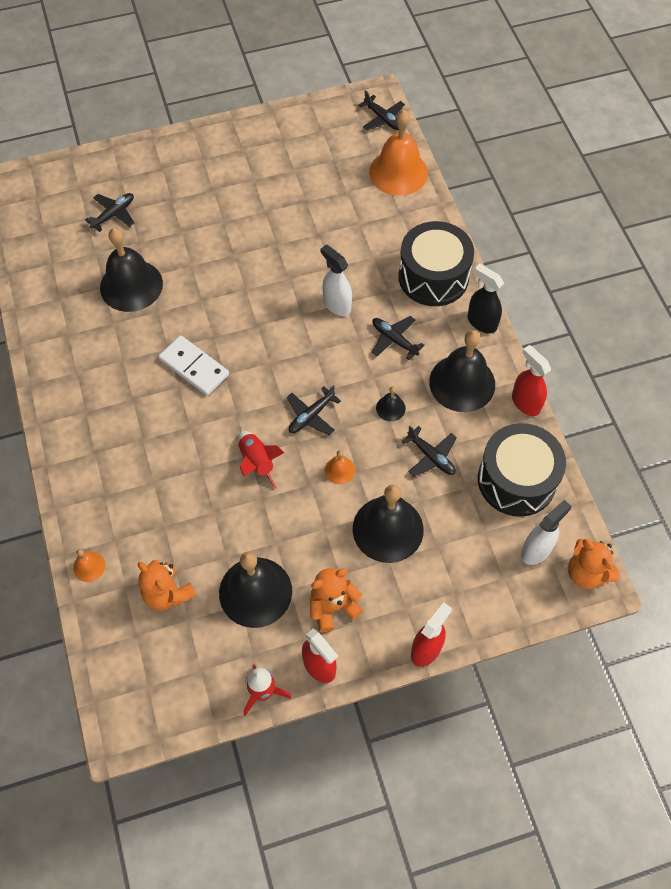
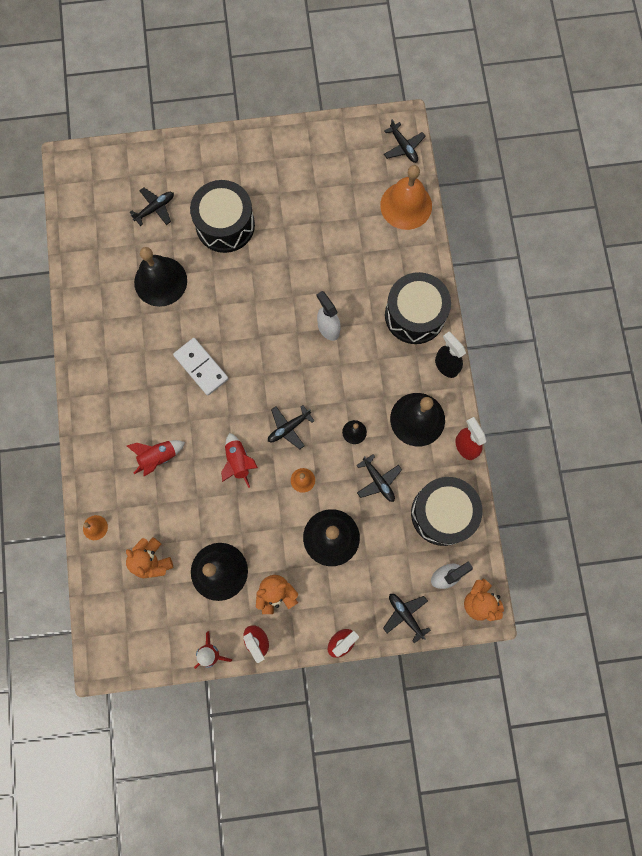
camera: 10 degrees right, 15 degrees up
black plane [372,316,425,360] -> black plane moved to [383,594,431,643]
none -> red rocket [127,440,185,476]
none -> black drum [190,180,255,253]

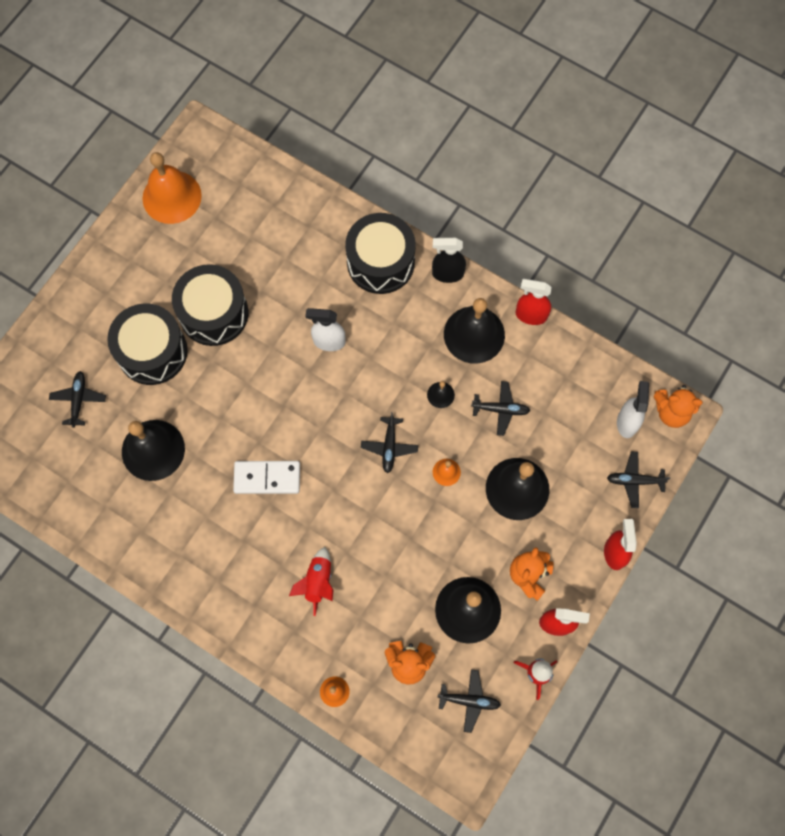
camera: 50 degrees left, 5 degrees down
red rocket [221,433,258,488] -> none
orange bell [380,165,432,230] -> orange bell moved to [142,152,202,224]
black plane [384,119,426,163] -> black plane moved to [437,669,501,733]
black drum [411,477,482,546] -> black drum moved to [172,264,248,346]

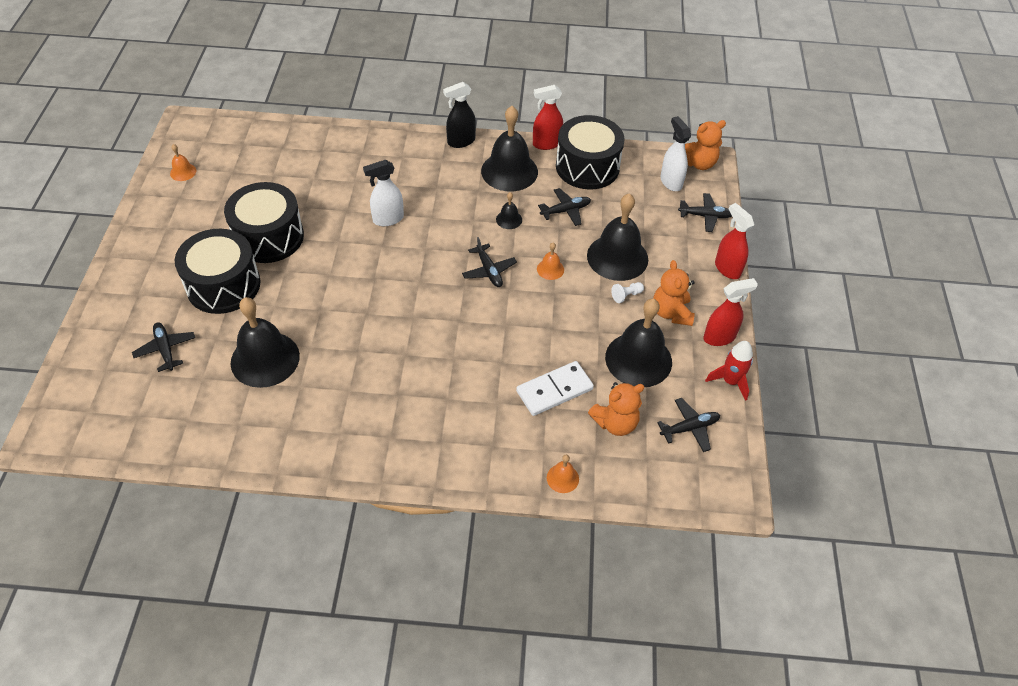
camera: 30 degrees left, 20 degrees down
orange bell [142,152,202,224] -> orange bell [170,144,196,181], size x0.44
white domino [233,461,300,494] -> white domino moved to [516,361,594,416]
red rocket [289,547,333,616] -> none
black drum [345,213,416,294] -> black drum moved to [556,115,625,189]
black plane [607,452,670,508] -> black plane turned 150 degrees counterclockwise [678,193,732,232]
none -> white pawn [611,282,644,303]

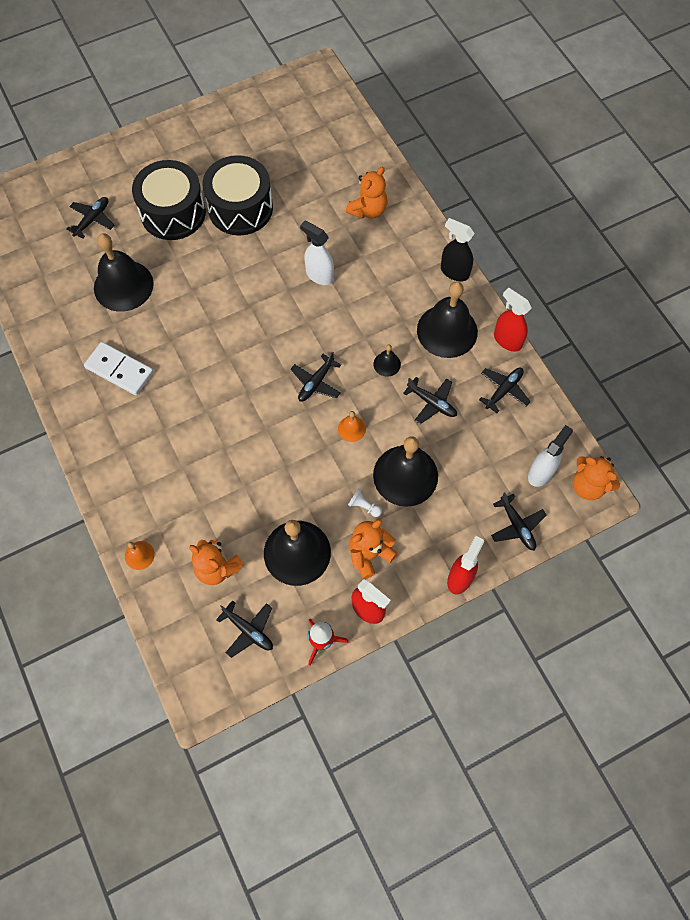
camera: 60 degrees right, 15 degrees up
orange bell [170,144,196,181] -> none
white domino [516,361,594,416] -> white domino moved to [84,342,154,395]
black drum [556,115,625,189] -> black plane [479,368,531,413]
none -> orange teddy bear [346,167,388,219]

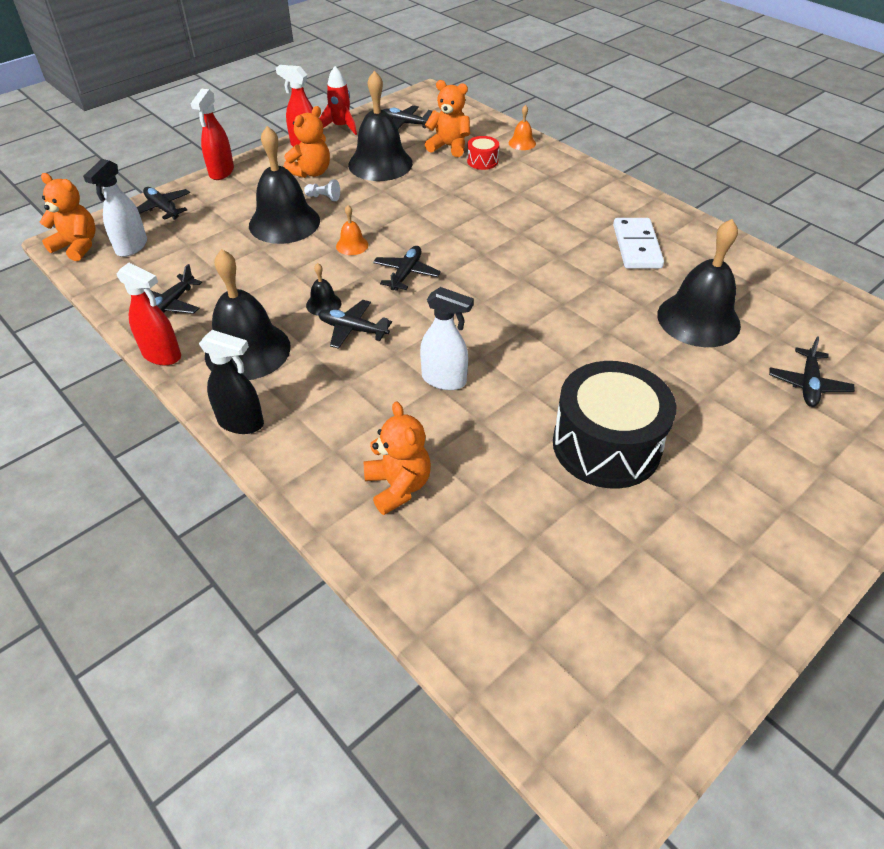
camera: 165 degrees right, 20 degrees down
white domino [84,342,154,395] -> white domino turned 75 degrees clockwise [613,218,664,269]
black drum [132,160,206,240] -> none
orange teddy bear [346,167,388,219] -> orange teddy bear turned 135 degrees clockwise [364,401,431,515]
black plane [403,377,457,424] -> black plane moved to [318,300,392,349]
none -> red drum [467,136,499,170]

